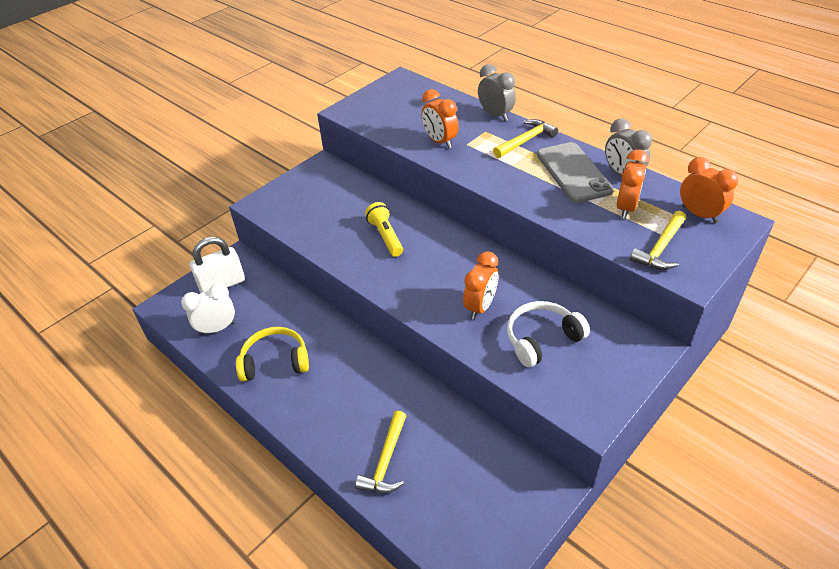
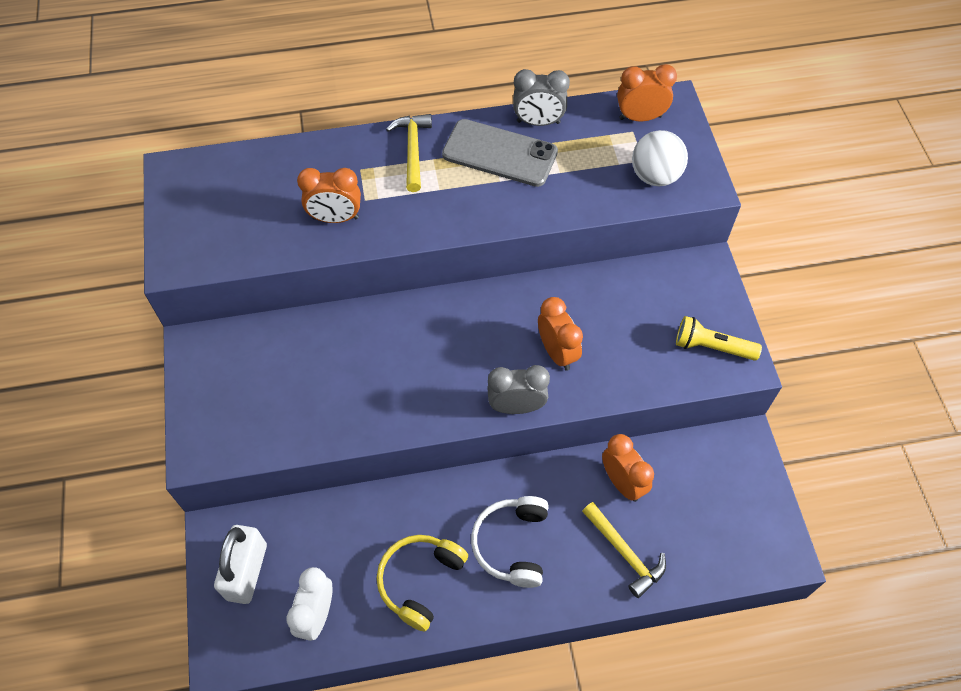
camera: 55 degrees left, 15 degrees up
yellow flashlight [365,202,403,257] -> yellow flashlight moved to [676,316,762,361]
grey clock [478,64,516,121] -> grey clock moved to [487,365,550,414]
white headphones [507,301,590,367] -> white headphones moved to [471,496,549,588]
orange clock [617,149,649,219] -> orange clock moved to [602,434,654,502]
yellow hammer [630,211,686,270] -> white ball [632,130,688,186]

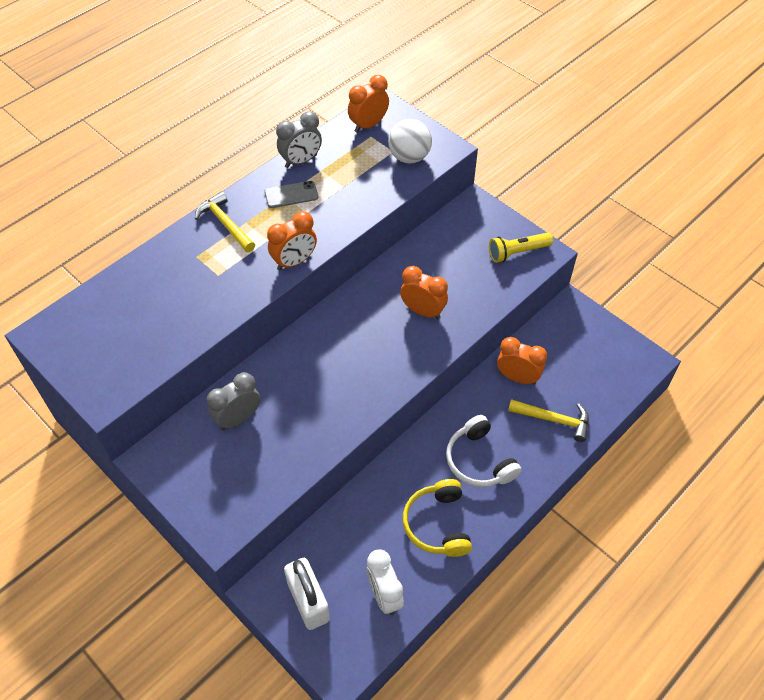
camera: 35 degrees left, 5 degrees down
orange clock [297,168,361,223] -> orange clock moved to [267,211,317,271]
grey phone [442,119,558,187] -> grey phone [264,181,318,208], size x0.56
grey clock [487,365,550,414] -> grey clock moved to [207,372,260,430]

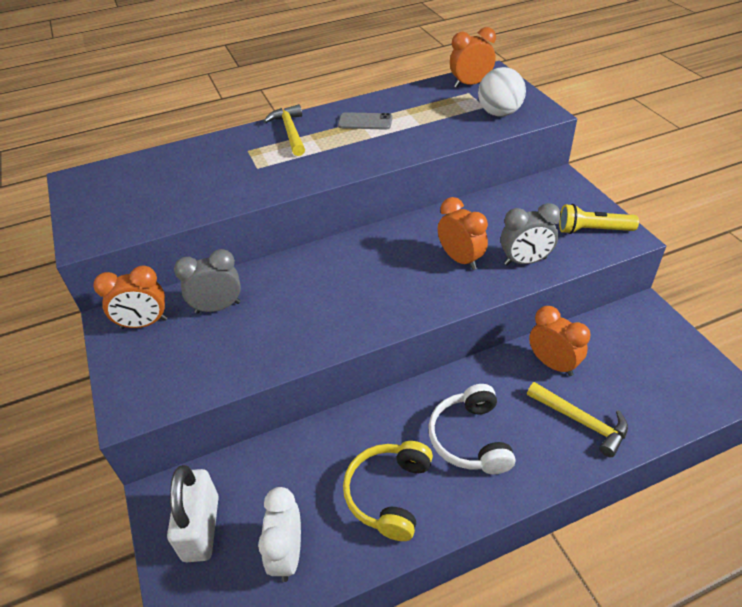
camera: 25 degrees right, 10 degrees down
orange clock [267,211,317,271] -> orange clock moved to [93,265,167,329]
grey clock [276,111,322,168] -> grey clock moved to [501,203,561,265]

